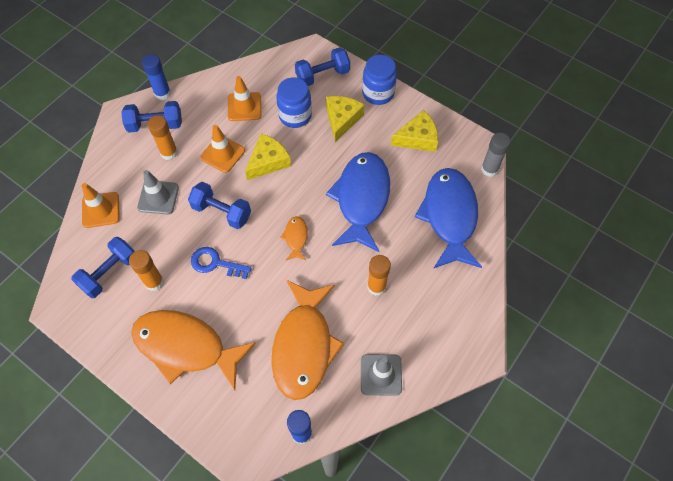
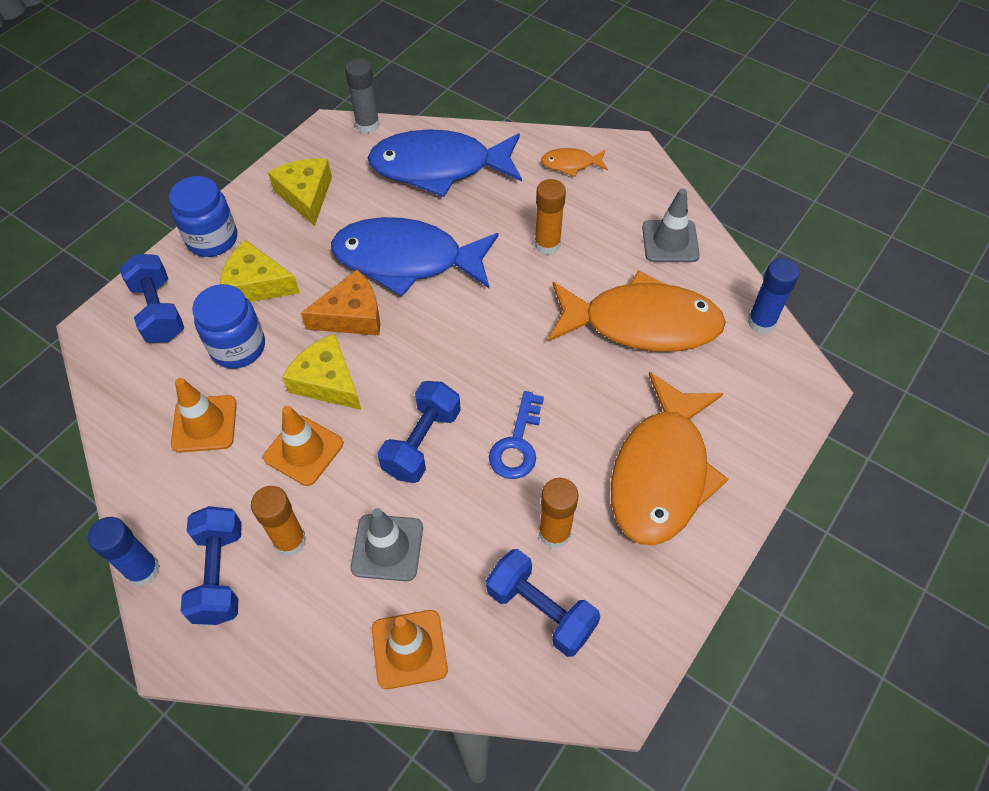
camera: 90 degrees left, 5 degrees down
orange fish [280,216,308,260] -> orange fish moved to [541,148,608,177]
none -> orange cheese [301,270,380,335]

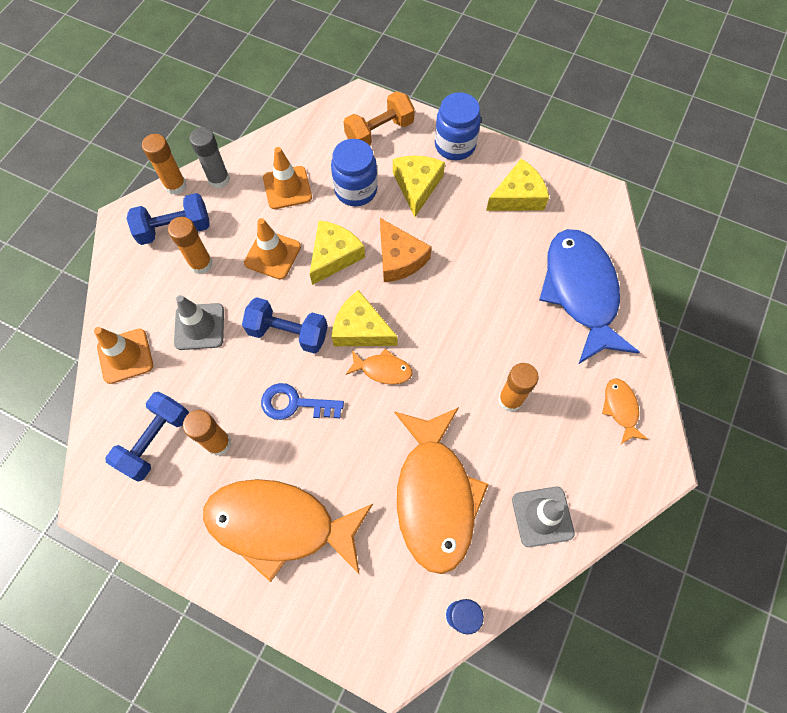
camera: 80 degrees right, 10 degrees up
blue glue stick [88,517,160,586] -> orange glue stick [142,134,187,195]
blue dumbbell [120,254,184,342] -> orange dumbbell [343,91,415,146]
blue fish [331,217,498,297] -> none
grey glue stick [345,58,380,134] -> grey glue stick moved to [190,127,230,189]
none -> yellow cheese [332,290,398,346]
none -> orange fish [346,349,412,384]

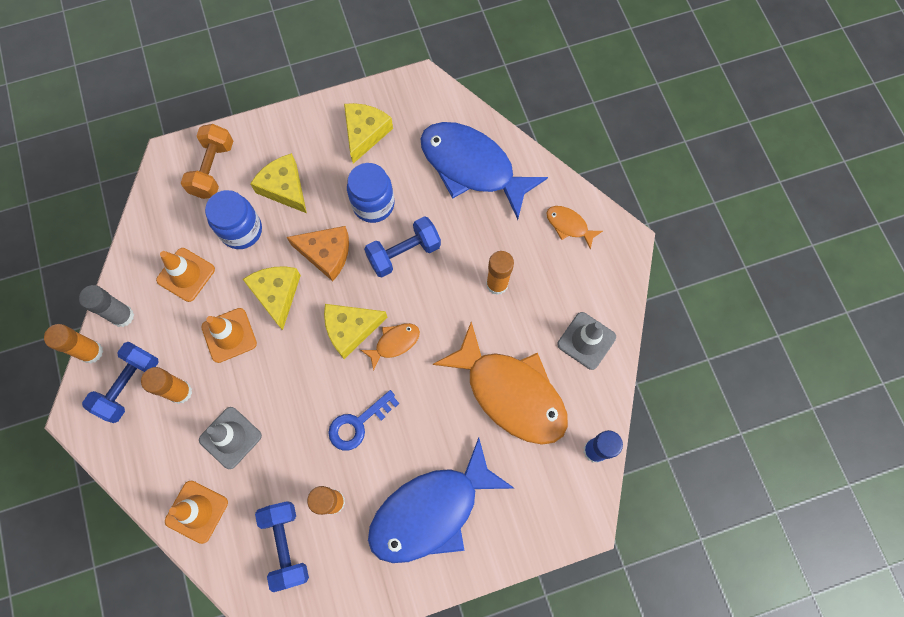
camera: 45 degrees left, 5 degrees up
orange fish [203,479,373,582] -> blue fish [368,437,515,563]
blue dumbbell [242,297,328,354] -> blue dumbbell moved to [364,216,441,277]
blue jar [435,92,481,160] -> blue jar moved to [347,163,394,223]

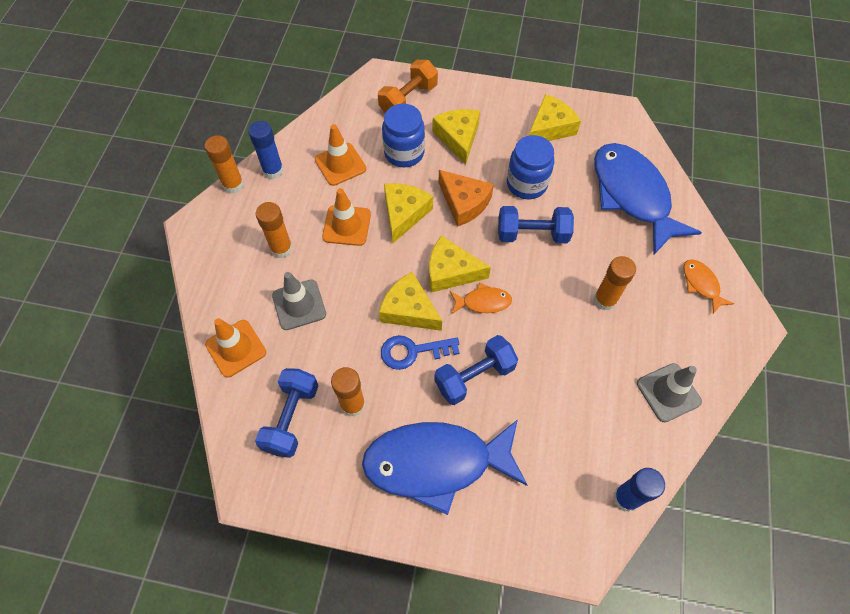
camera: 30 degrees right, 10 degrees down
grey glue stick [79,285,134,327] -> blue glue stick [248,121,284,179]
blue dumbbell [82,342,159,423] -> blue dumbbell moved to [434,335,518,405]
orange fish [433,322,568,445] -> none
none -> yellow cheese [379,272,442,331]

